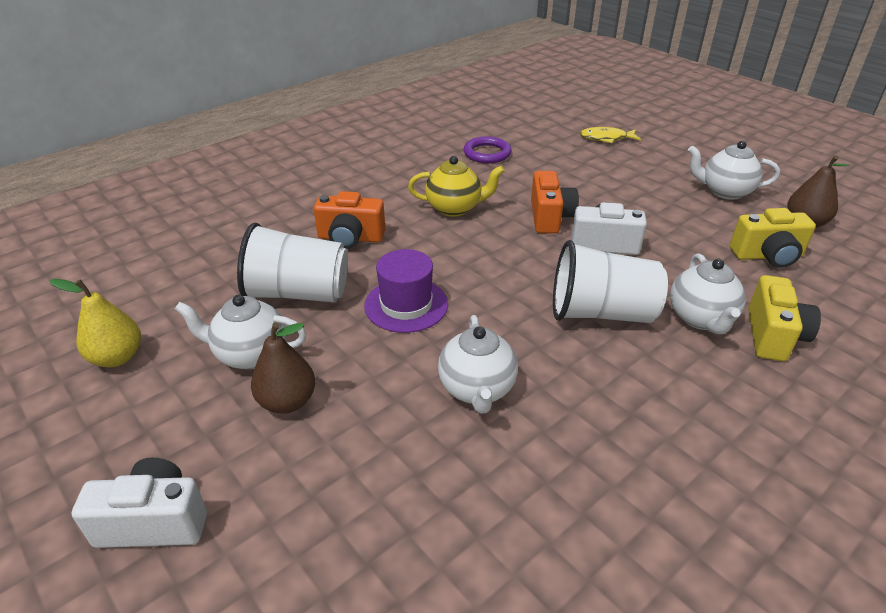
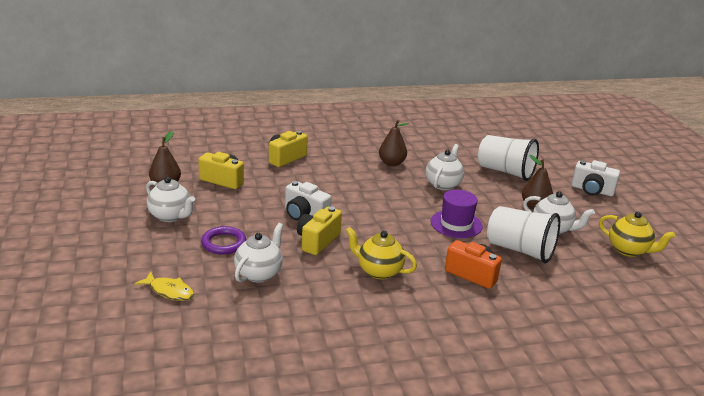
camera: 155 degrees left, 10 degrees down
yellow pear [49,279,141,367] -> yellow teapot [599,212,675,257]
purple ring [463,136,512,163] -> purple ring moved to [201,226,246,255]
orange camera [531,171,579,234] -> yellow camera [297,206,342,255]
white cup [553,240,668,323] -> white cup moved to [478,135,539,181]
white teapot [670,253,746,334] -> white teapot moved to [234,223,283,283]
none -> brown pear [379,120,409,166]

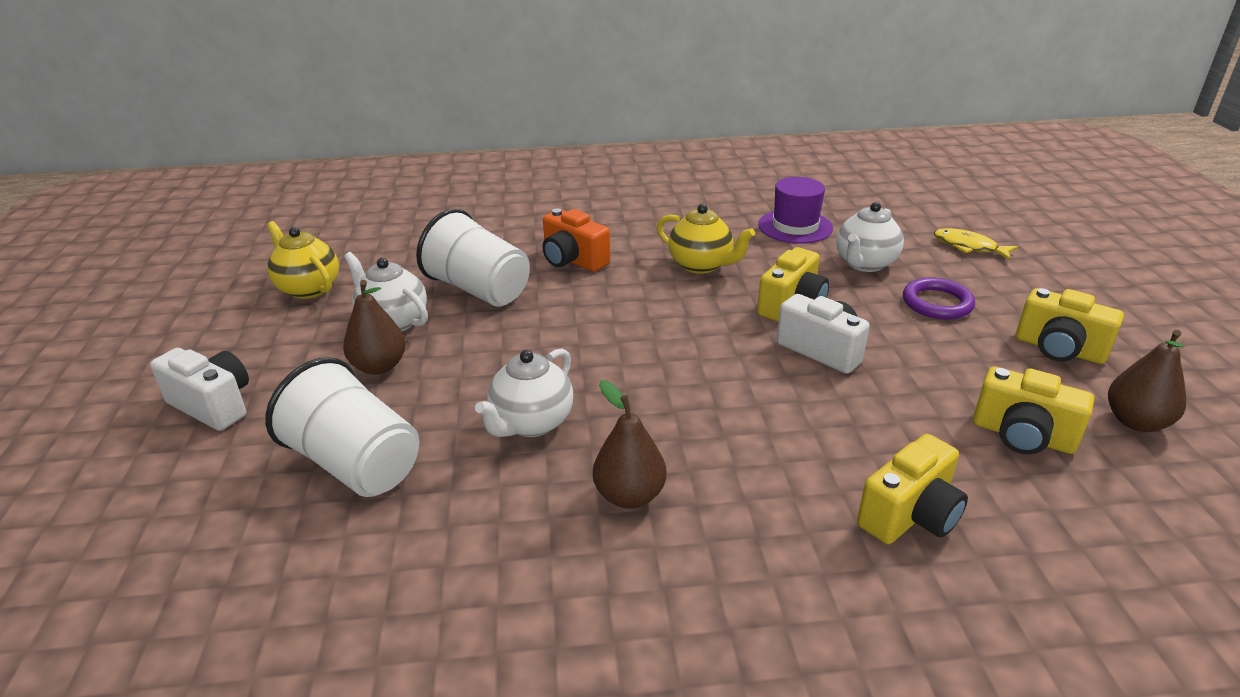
camera: 170 degrees left, 5 degrees up
white teapot [146,177,195,222] -> yellow camera [1016,288,1124,364]
purple hat [431,190,483,238] -> purple hat moved to [758,177,833,244]

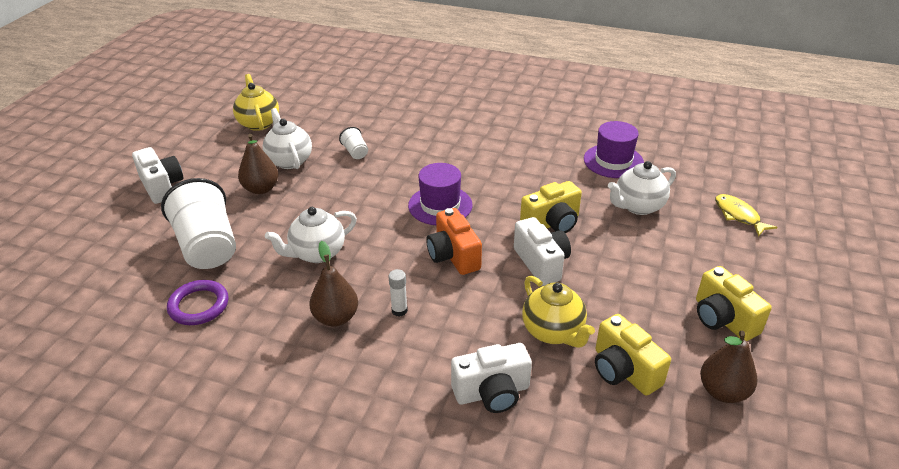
camera: 25 degrees right, 5 degrees up
white cup [416,208,529,307] -> white cup [339,127,368,159], size x0.44
orange camera [542,209,610,272] -> orange camera moved to [426,208,482,275]
yellow teapot [657,204,755,274] -> yellow teapot moved to [522,275,595,348]
yellow camera [857,434,968,544] -> white camera [451,343,532,413]
purple ring [903,277,975,320] -> purple ring moved to [167,280,228,325]
none -> white glue stick [388,269,408,316]
none -> purple hat [408,163,473,225]

